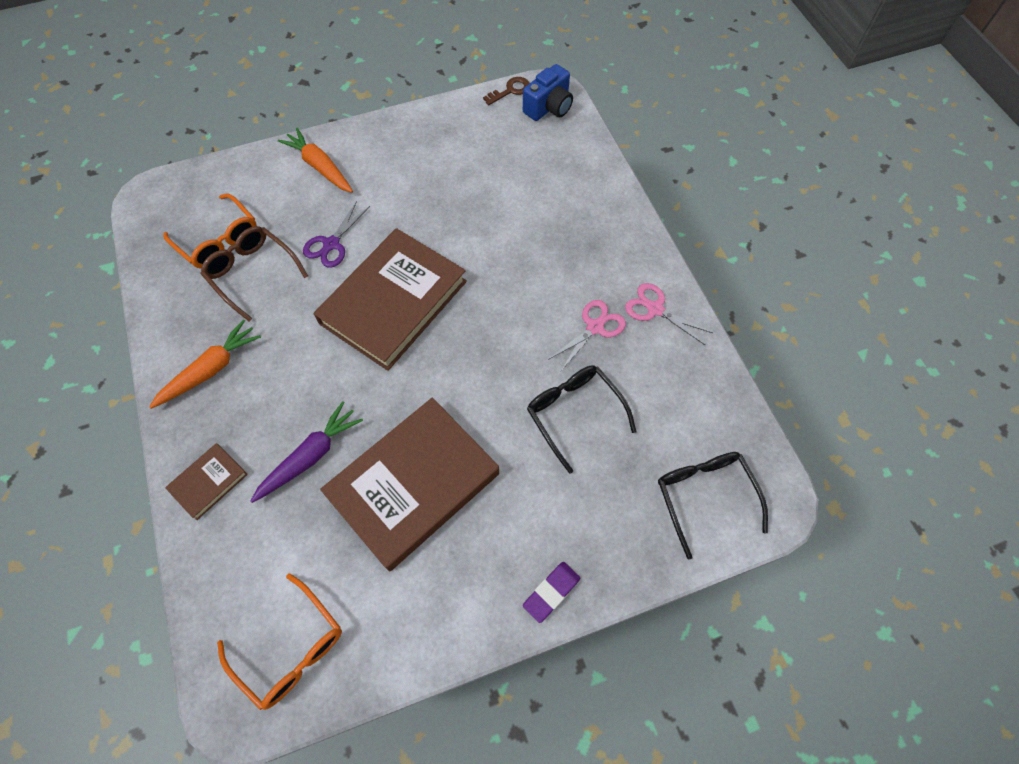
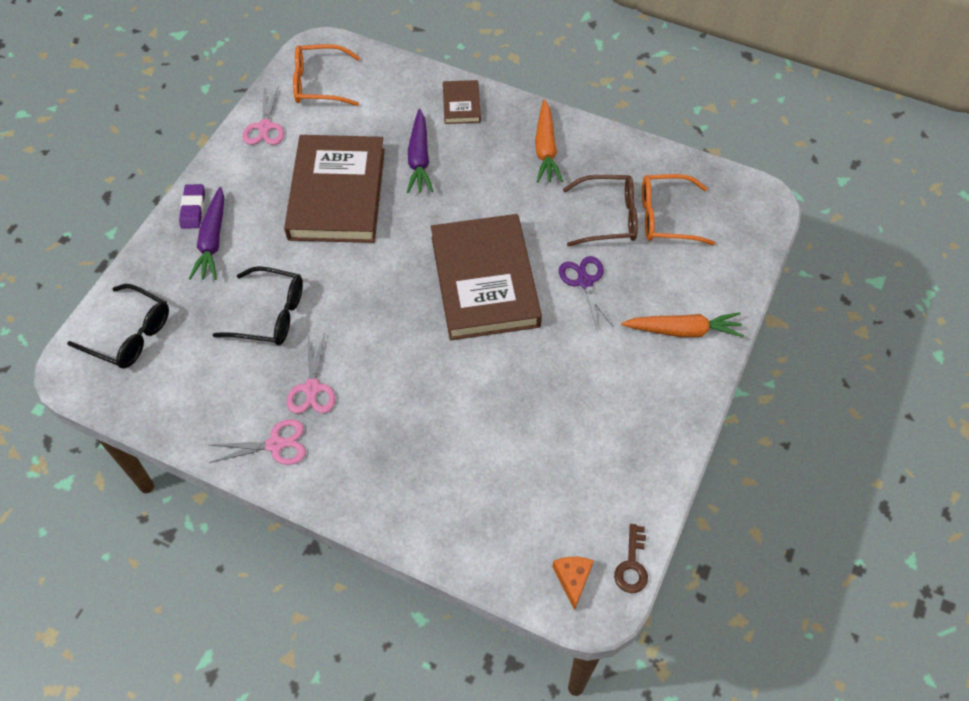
camera: 135 degrees right, 5 degrees down
blue camera [523,64,573,121] -> orange cheese [552,557,594,610]
none -> purple carrot [189,187,224,280]
none -> pink scissors [242,85,284,145]

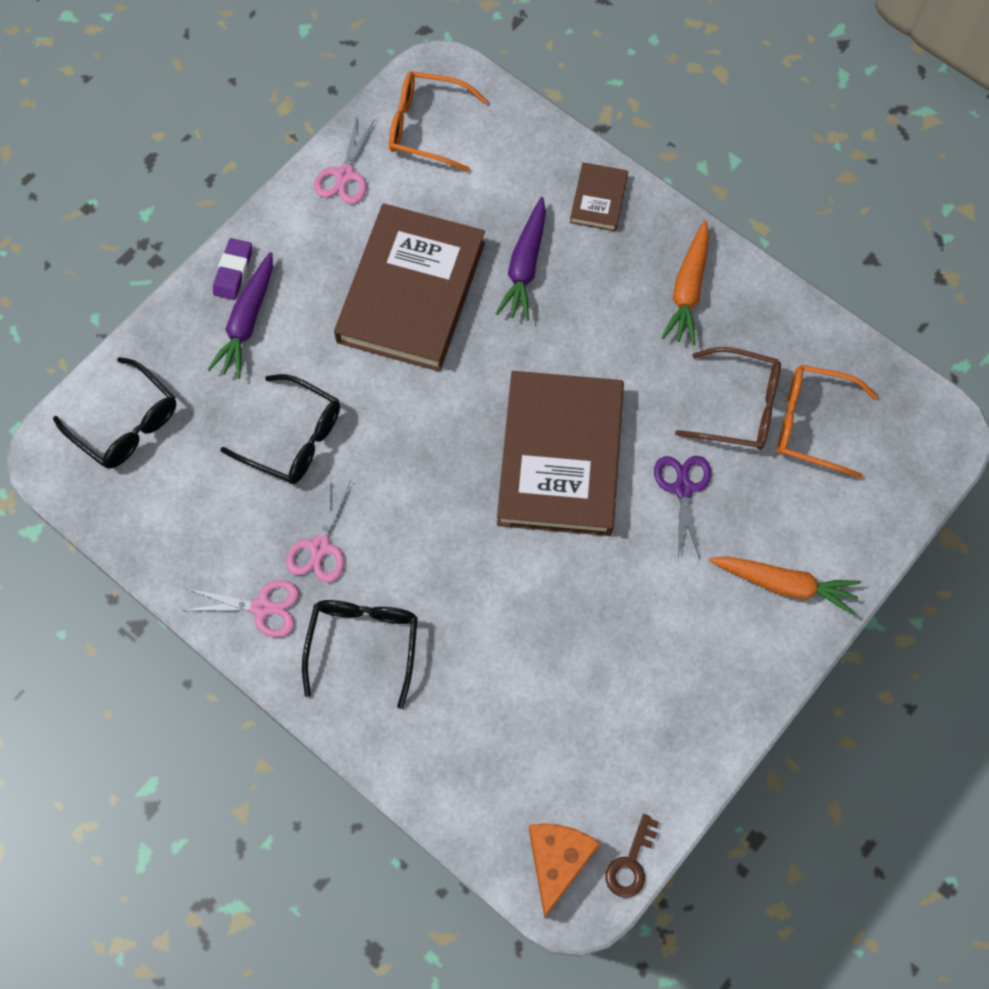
camera: 15 degrees right, 10 degrees up
orange cheese [552,557,594,610] -> orange cheese [529,823,600,918], size x1.53
none -> black glasses [302,600,418,709]

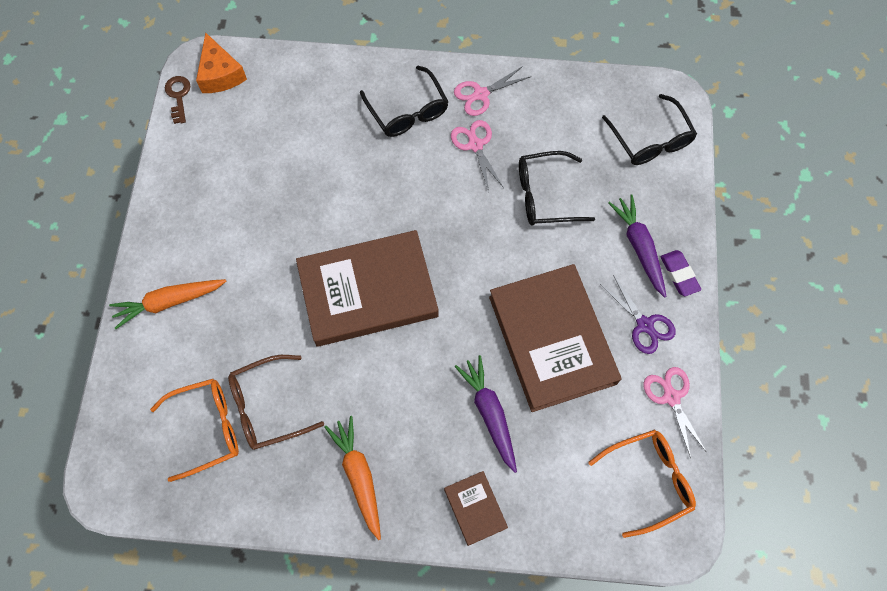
camera: 145 degrees right, 0 degrees up
black glasses [53,357,176,469] -> black glasses turned 120 degrees counterclockwise [602,94,697,165]
brown book [497,371,624,536] -> brown book turned 75 degrees counterclockwise [296,230,439,347]
purple scissors [654,456,711,560] -> purple scissors moved to [600,275,676,354]

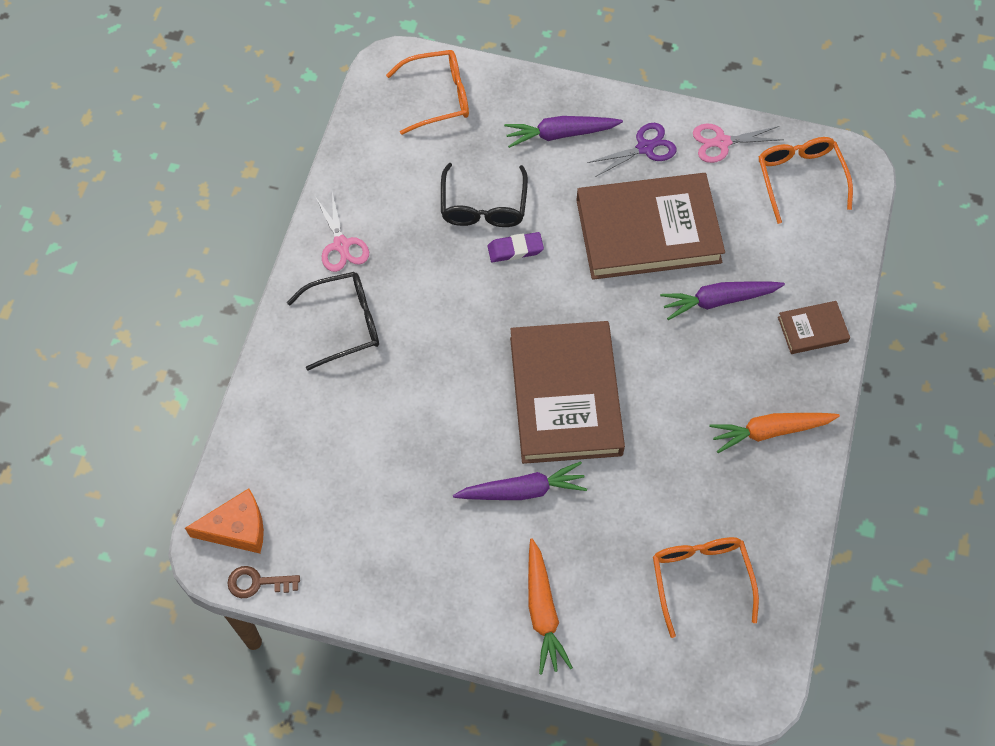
camera: 80 degrees left, 5 degrees down
brown glasses [228,355,324,450] -> none
pink scissors [451,120,504,191] -> none
black glasses [602,94,697,165] -> orange glasses [386,50,469,135]
purple eraser [660,250,701,296] -> purple eraser moved to [488,232,544,262]
none -> purple carrot [453,461,587,500]

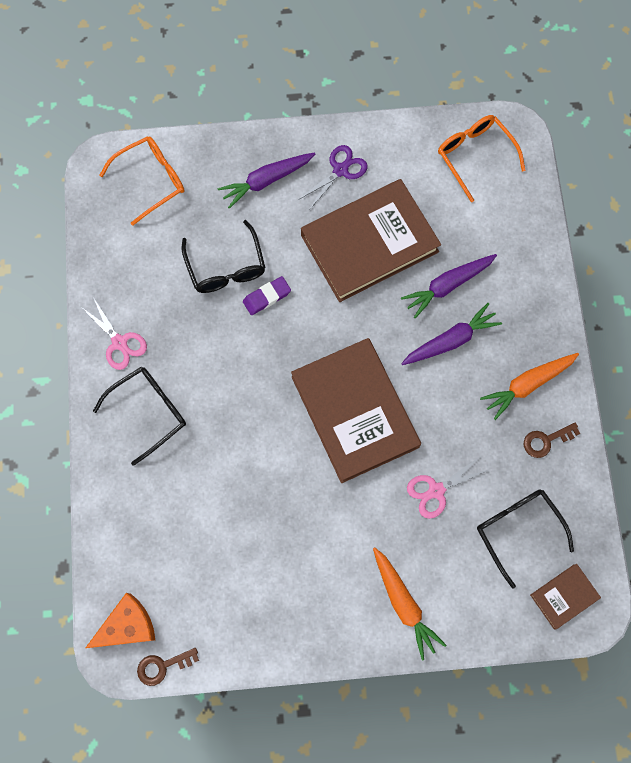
camera: 20 degrees left, 10 degrees up
purple carrot [453,461,587,500] -> purple carrot moved to [401,303,502,365]
orange glasses [653,537,759,638] -> black glasses [477,489,574,588]
pink scissors [693,124,784,163] -> pink scissors moved to [407,455,490,519]
brown book [778,301,850,354] -> brown book moved to [530,564,601,629]
none -> brown key [524,422,580,458]

